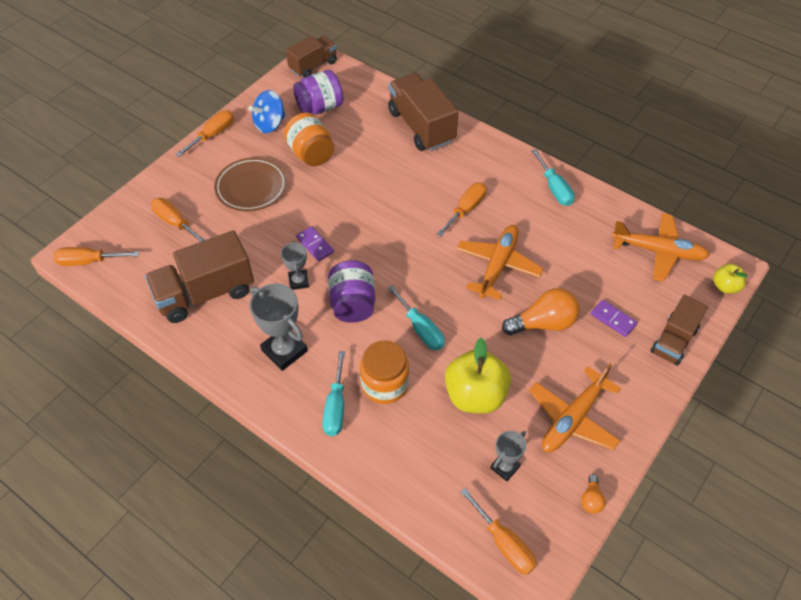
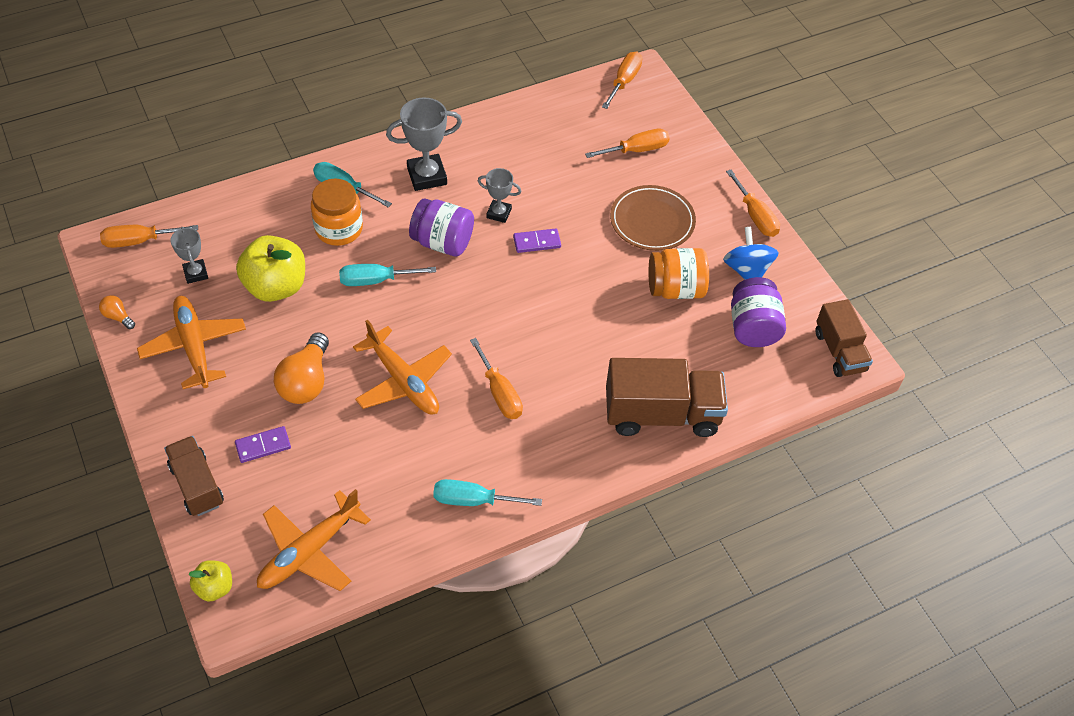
camera: 115 degrees right, 0 degrees up
brown truck [145,230,254,323] -> none

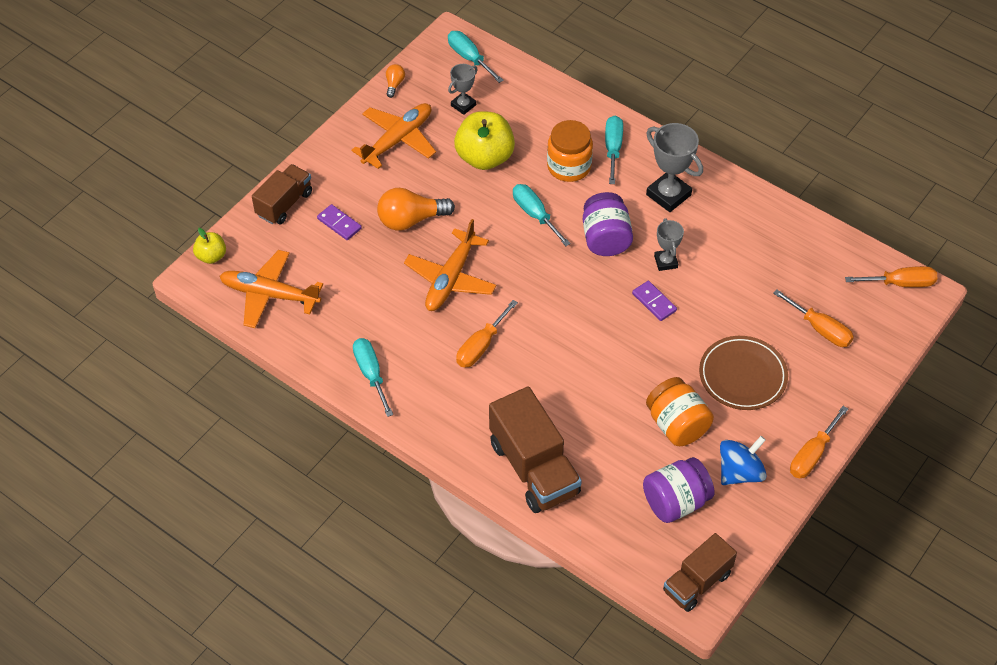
camera: 65 degrees right, 0 degrees up
orange screwdriver [100,225,198,248] -> turquoise screwdriver [448,31,504,83]

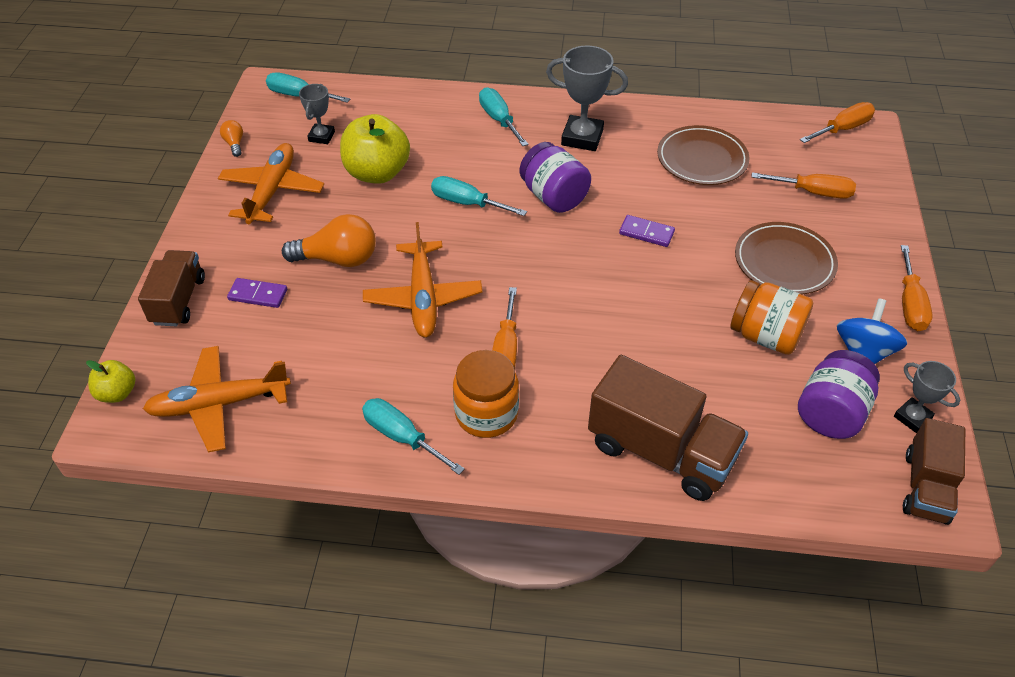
camera: 30 degrees left, 5 degrees down
orange light bulb [377,188,455,231] -> orange light bulb turned 135 degrees counterclockwise [282,214,376,267]
orange jar [547,120,593,182] -> orange jar moved to [453,350,519,438]
grey trophy [654,218,684,271] -> grey trophy moved to [894,361,960,433]
none -> brown plate [657,125,749,185]

